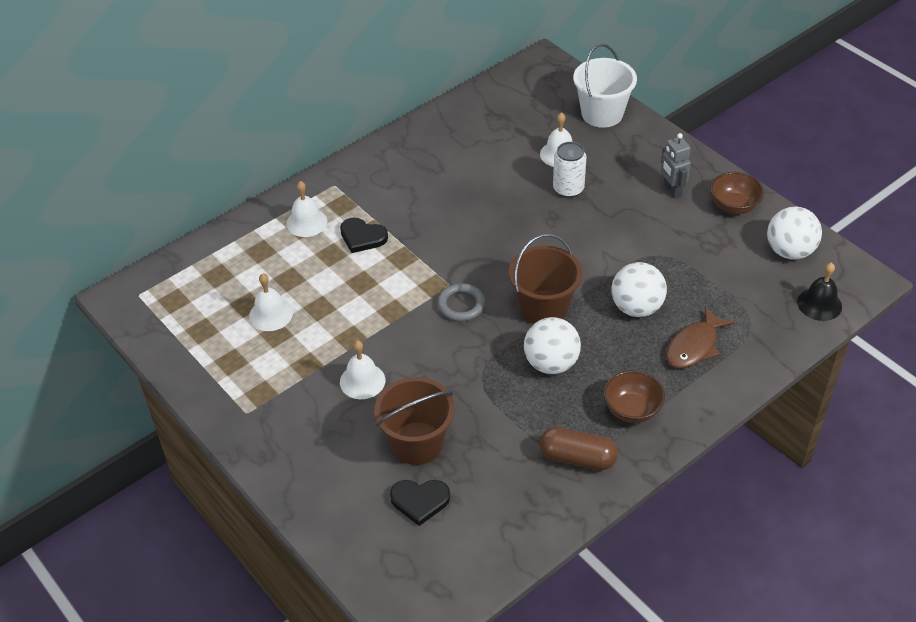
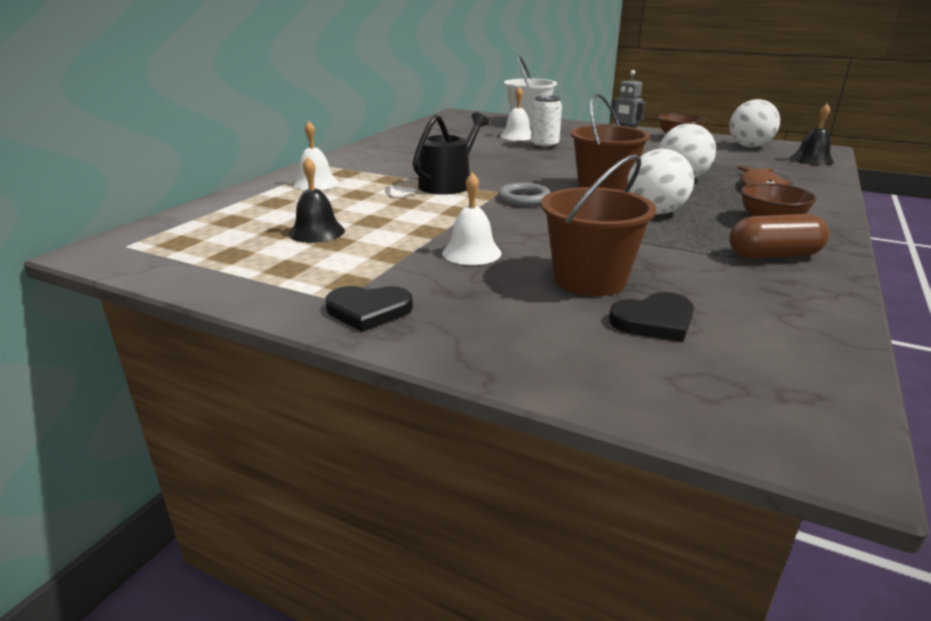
camera: 25 degrees left, 20 degrees down
white bell [249,273,293,331] -> black bell [289,157,345,243]
black heart [340,218,388,253] -> black heart moved to [325,286,413,332]
none -> black watering can [413,113,489,195]

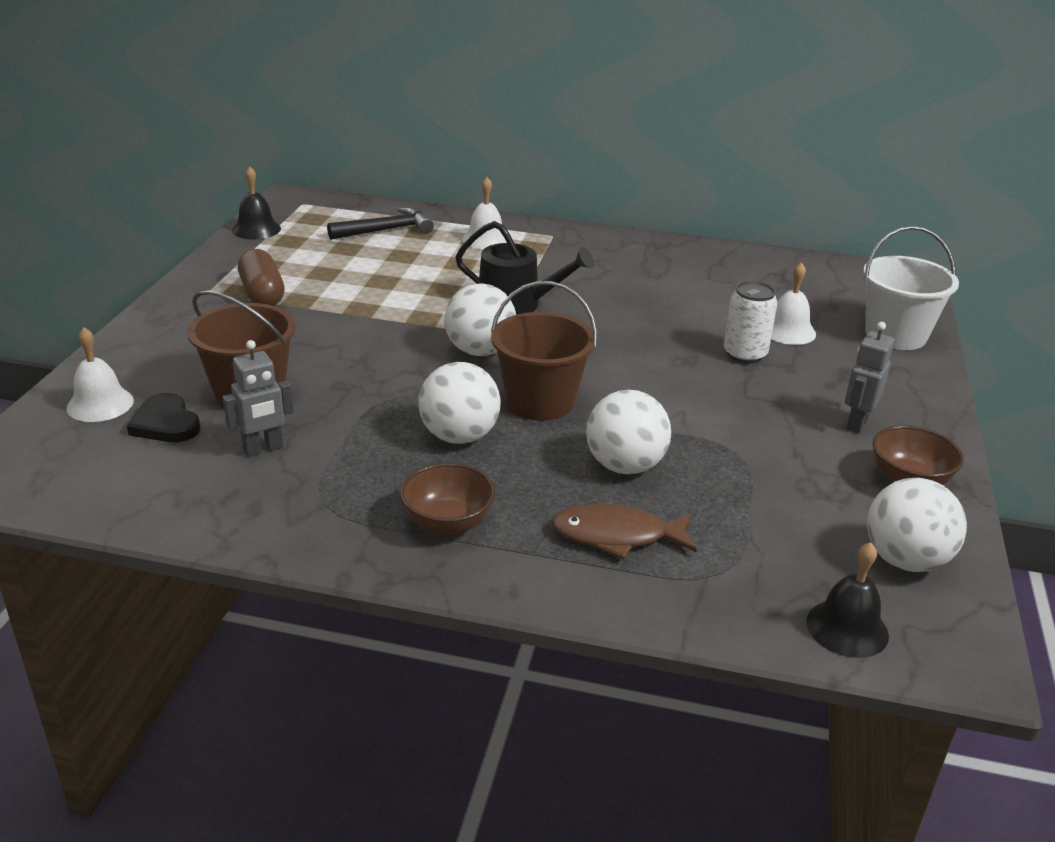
camera: 75 degrees right, 5 degrees up
black bell [289,157,345,243] -> black bell moved to [232,166,281,239]
black heart [325,286,413,332] -> none
white bell [442,172,502,265] -> white bell moved to [66,327,134,422]
grey ring [498,183,551,206] -> white ball [444,283,516,356]
brown capsule [729,214,829,259] -> brown capsule moved to [238,249,285,306]
none -> grey robot [223,340,294,456]
none -> black hammer [327,207,434,240]

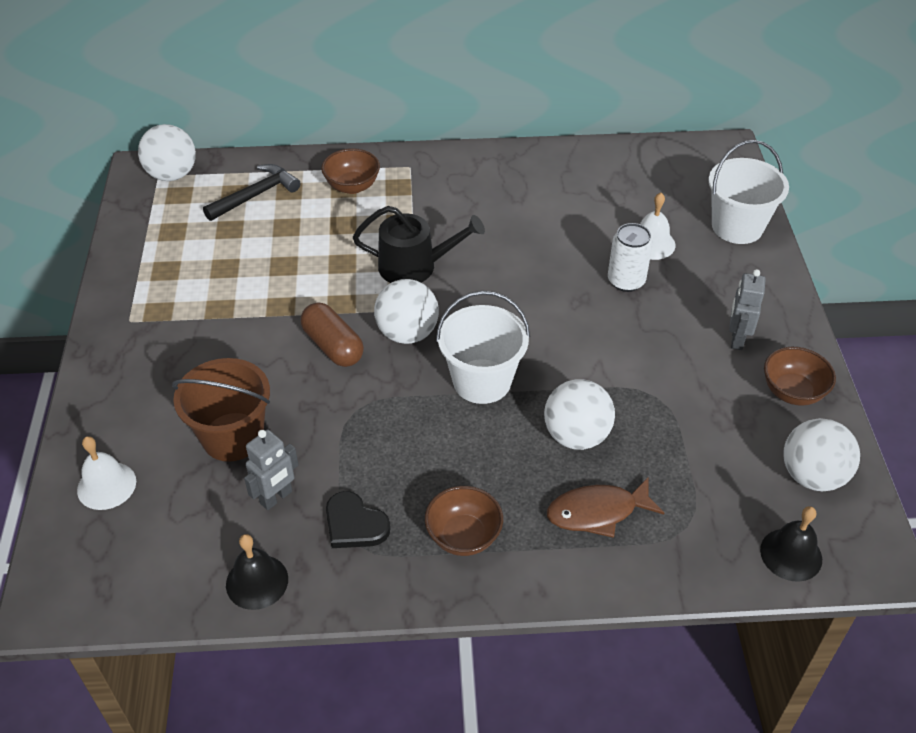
camera: 15 degrees left, 15 degrees up
black heart [127,393,201,442] -> black heart moved to [326,491,391,548]
black bell [232,166,281,239] -> black bell moved to [226,534,288,610]
brown capsule [238,249,285,306] -> brown capsule moved to [300,302,364,367]
white ball [418,362,501,444] -> white ball moved to [138,124,196,181]
white bell [462,177,507,249] -> brown bowl [321,148,380,194]
brown bucket [491,281,597,421] -> white bucket [436,291,530,404]

